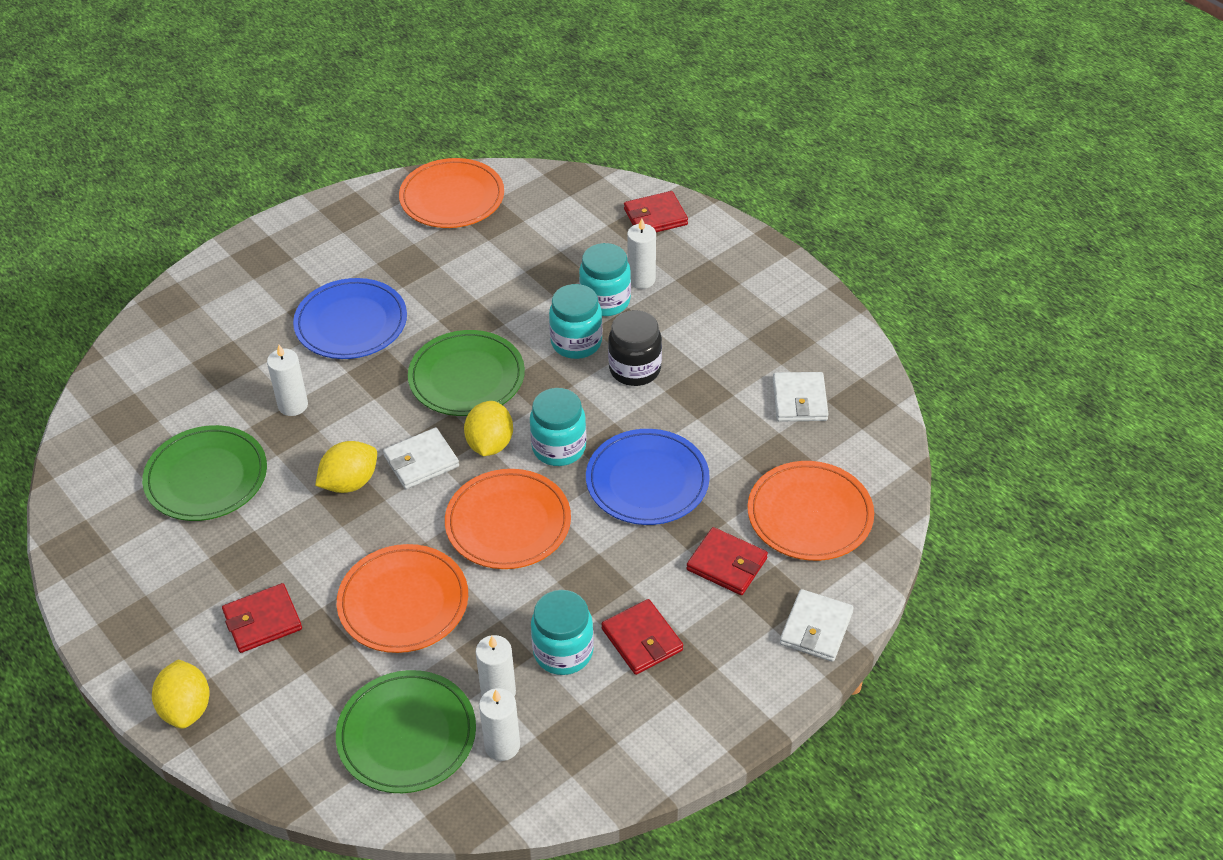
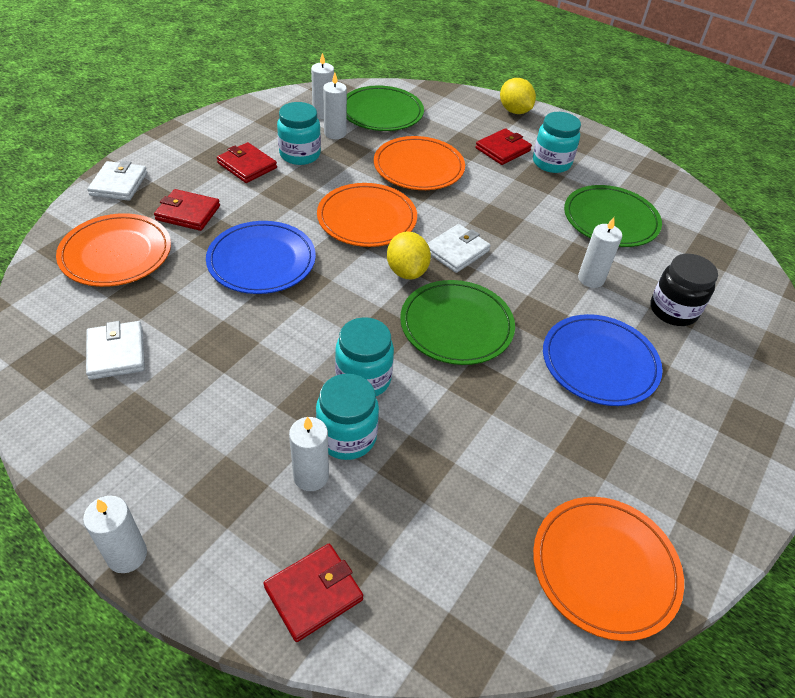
camera: 160 degrees right, 0 degrees up
yellow lemon [315,441,377,493] -> none
turquoise jar [530,388,586,466] -> turquoise jar moved to [533,112,581,173]
black jar [608,310,662,386] -> black jar moved to [650,254,718,326]
none -> white candle [83,495,147,573]

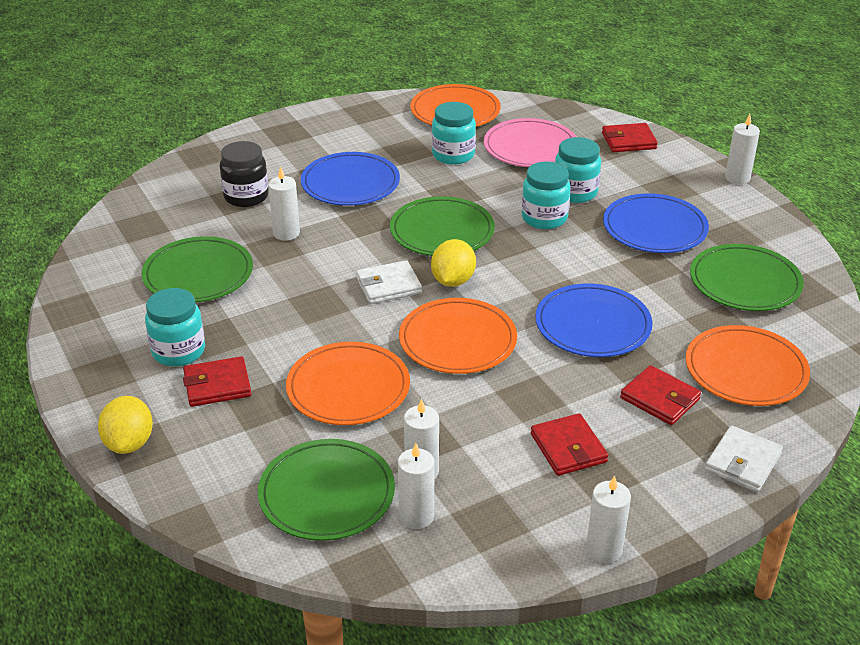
camera: 150 degrees left, 10 degrees down
white wallet [86,321,145,380] -> green plate [690,244,804,311]
turquoise jar [277,102,321,165] -> turquoise jar moved to [432,102,476,165]
white candle [289,416,329,491] -> white candle moved to [586,475,631,563]
none -> pink plate [484,118,576,167]
none -> blue plate [603,193,709,253]

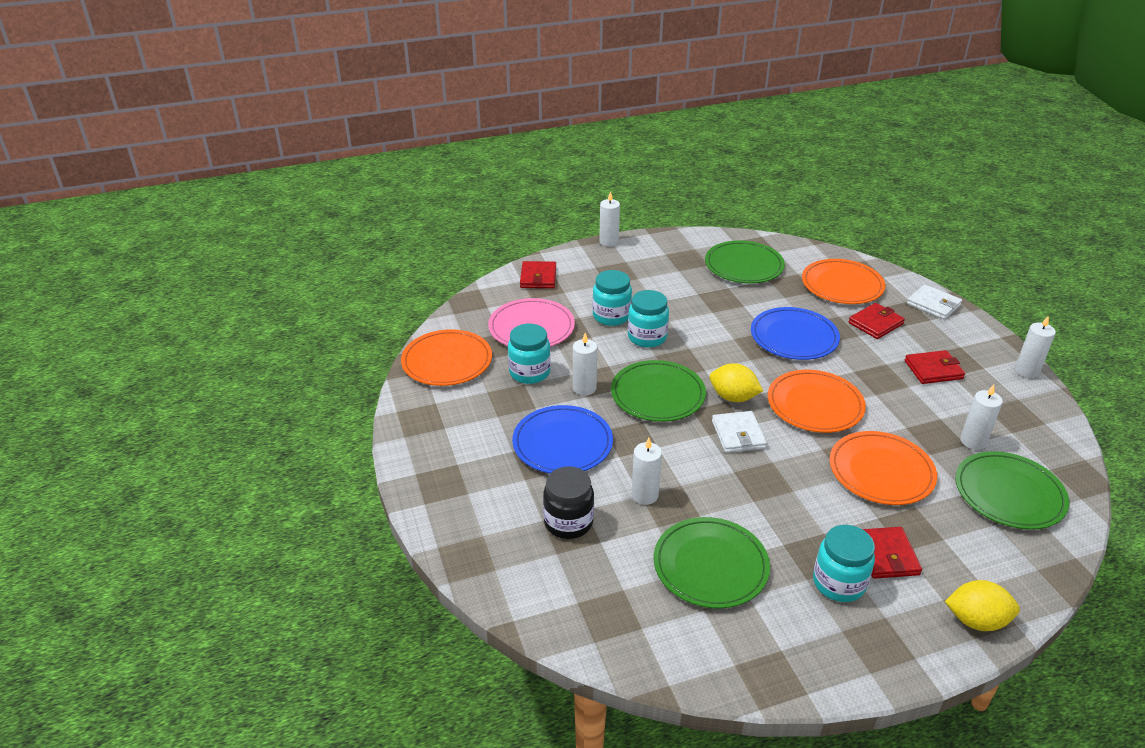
camera: 80 degrees left, 0 degrees up
white candle [398,443,434,529] -> white candle moved to [573,333,597,396]
blue plate [603,193,709,253] -> none

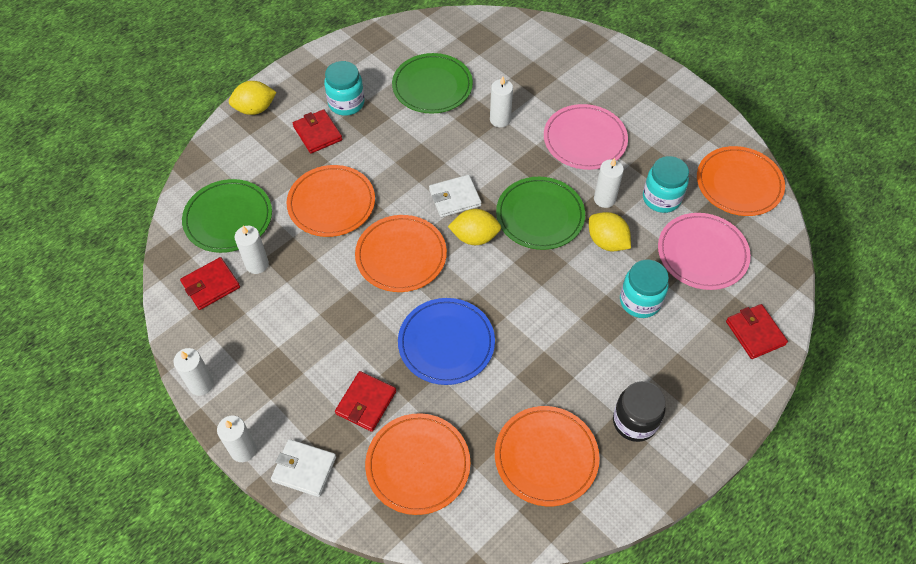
camera: 155 degrees right, 20 degrees up
blue plate [512,405,613,474] -> pink plate [544,104,628,170]
black jar [543,466,594,539] -> black jar moved to [613,381,666,442]
white candle [599,191,620,247] -> white candle moved to [217,416,257,462]
turquoise jar [628,290,669,348] -> none
green plate [705,240,785,283] -> orange plate [495,406,600,506]
white wallet [712,411,767,453] -> white wallet turned 75 degrees counterclockwise [429,175,482,217]
red wallet [905,350,965,384] -> red wallet moved to [180,257,240,310]
none -> yellow lemon [589,212,631,251]

